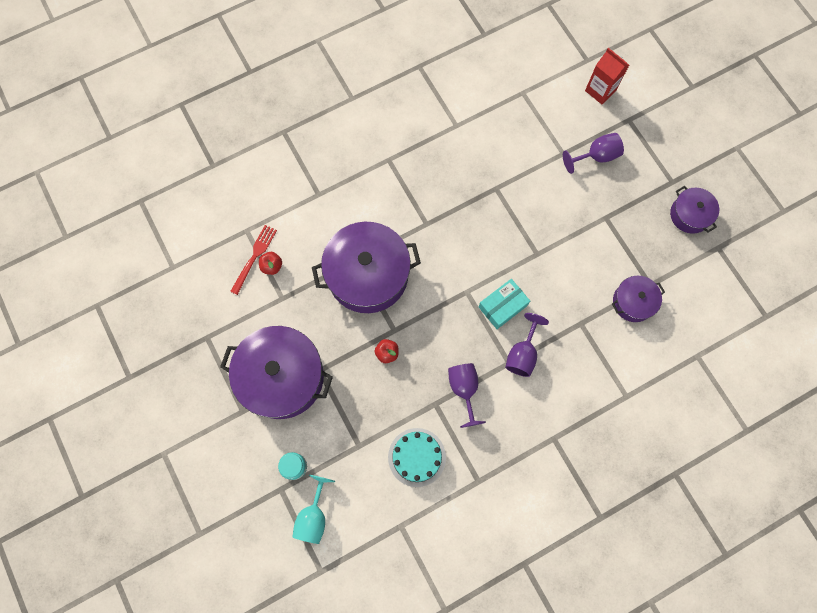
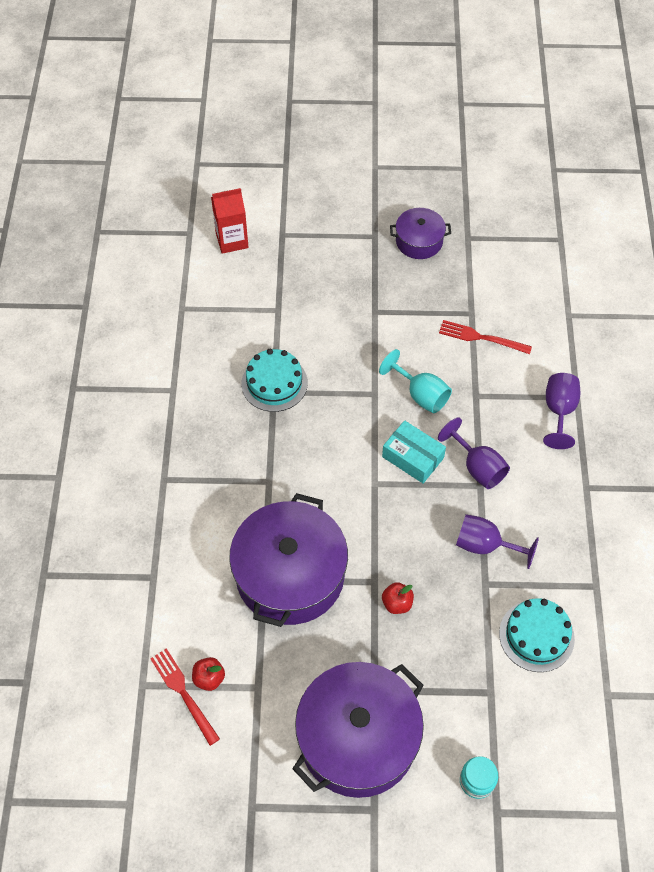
camera: 60 degrees left, 15 degrees down
turquoise goblet [292,475,335,544] -> turquoise goblet moved to [379,349,452,413]
turquoise box [479,279,530,329] -> turquoise box turned 45 degrees counterclockwise [382,420,446,483]
purple goblet [563,133,624,174] -> purple goblet moved to [543,373,580,449]
purple pot [612,276,665,322] -> red fork [439,320,532,354]
none -> turquoise cake [241,349,308,412]

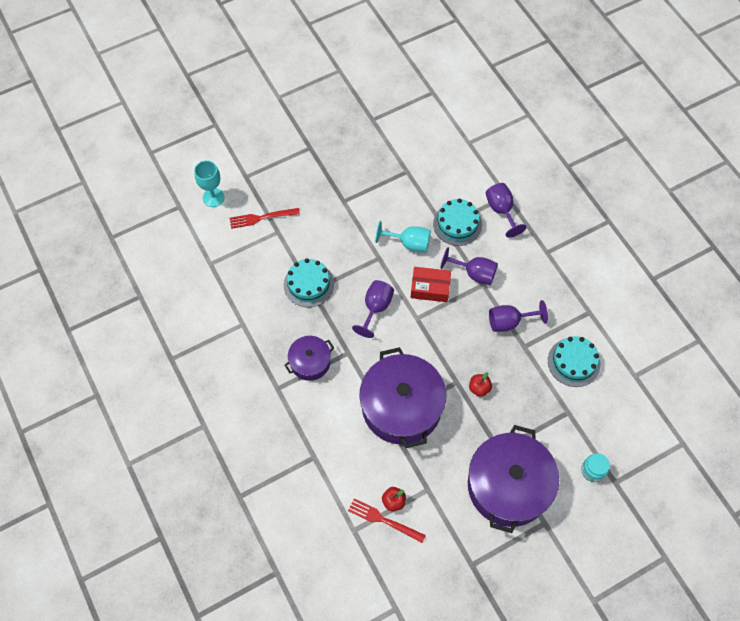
camera: 30 degrees left, 5 degrees up
red carton [211,188,249,254] -> turquoise goblet [194,160,225,207]
turquoise box [382,420,446,483] -> red box [410,267,451,302]
purple pot [390,208,451,259] -> purple pot moved to [284,336,334,381]
red fork [439,320,532,354] -> red fork moved to [230,208,300,229]
none -> purple goblet [352,280,394,338]
none -> turquoise cake [433,199,482,246]

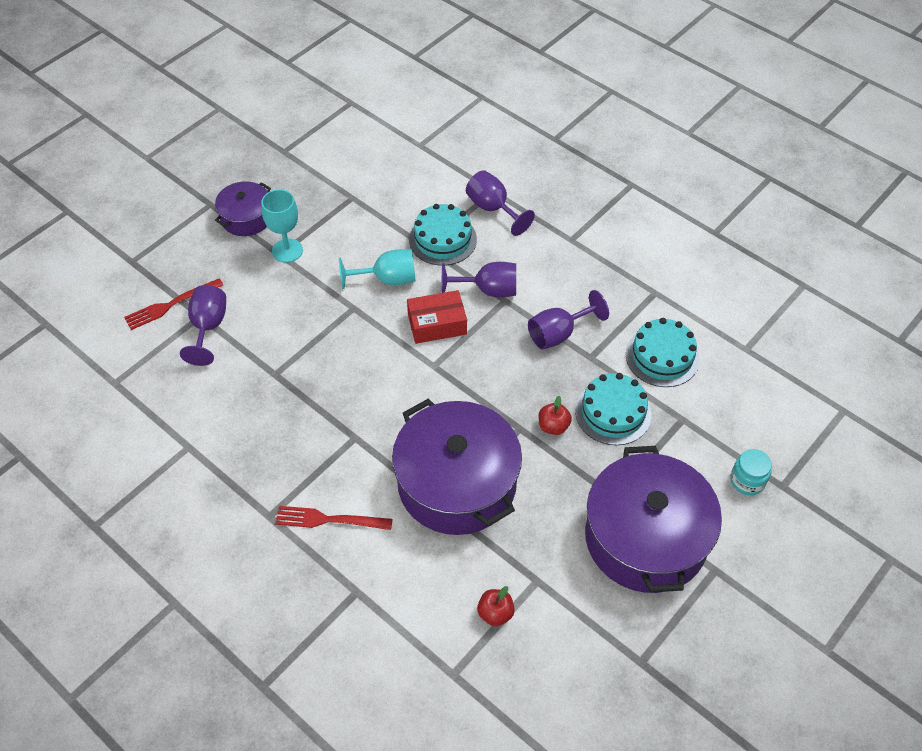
camera: 20 degrees left, 10 degrees down
turquoise goblet [194,160,225,207] -> turquoise goblet moved to [261,189,303,263]
turquoise cake [284,258,334,307] -> turquoise cake moved to [575,373,652,445]
purple pot [284,336,334,381] -> purple pot moved to [215,181,271,236]
red fork [348,498,426,543] -> red fork moved to [275,506,393,530]
purple goblet [352,280,394,338] -> purple goblet moved to [180,285,226,366]

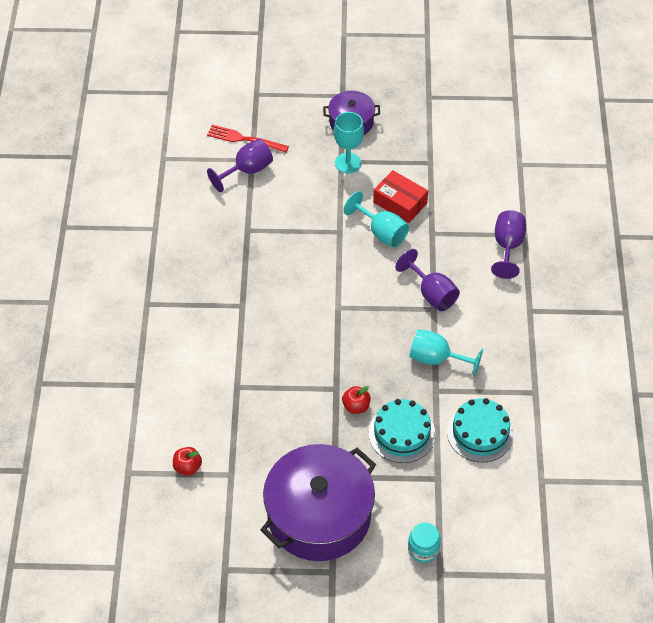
camera: 50 degrees right, 0 degrees up
red fork [275,506,393,530] -> none
purple pot [392,399,522,535] -> none
red box [407,290,467,344] -> red box moved to [373,170,428,223]
turquoise cake [409,204,477,266] -> none
purple goblet [528,290,609,350] -> turquoise goblet [409,329,483,377]

